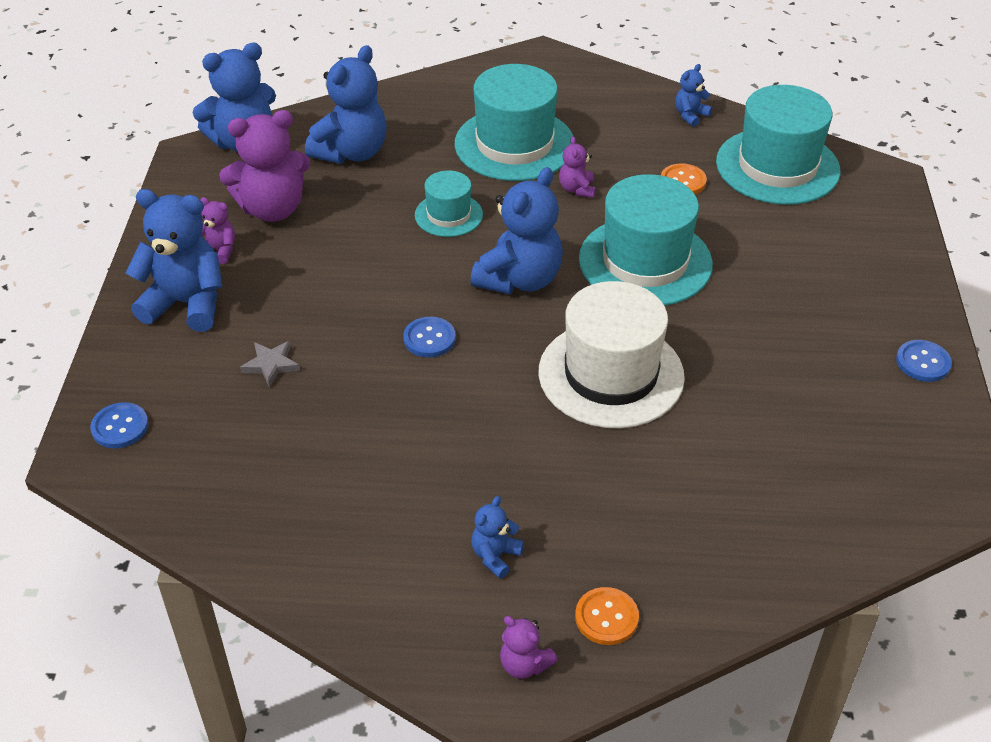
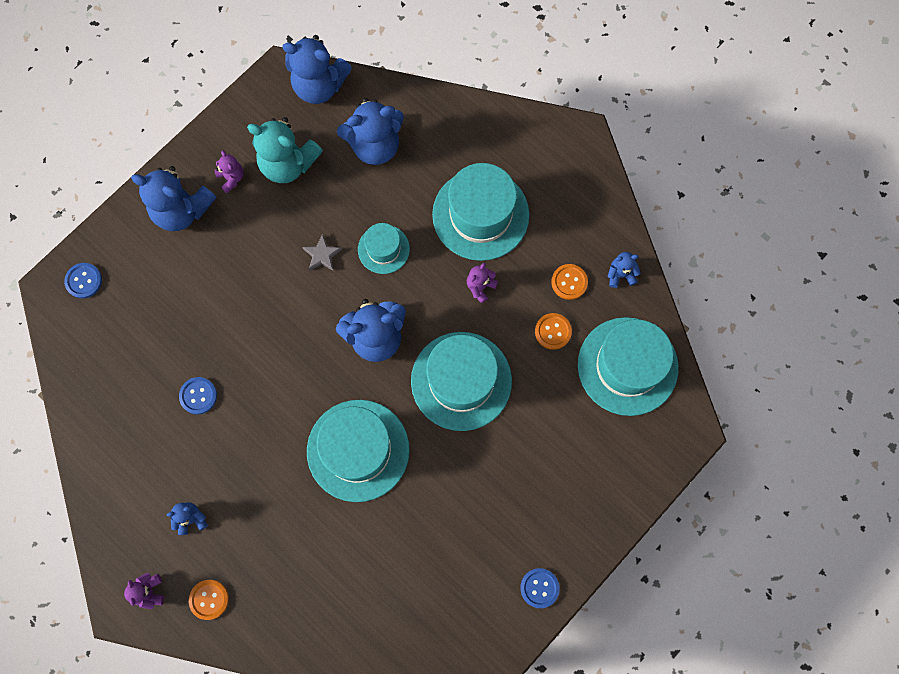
camera: 40 degrees right, 30 degrees up
blue teddy bear [126,189,223,332] -> blue teddy bear turned 150 degrees clockwise [131,166,216,231]
purple teddy bear [219,110,310,222] -> turquoise teddy bear [247,117,323,183]
grey star [240,341,300,387] -> grey star moved to [302,234,342,271]
blue button [403,317,456,357] -> blue button moved to [179,377,217,414]
white hat [539,281,685,428] -> turquoise hat [307,400,410,502]
none -> orange button [551,264,588,300]

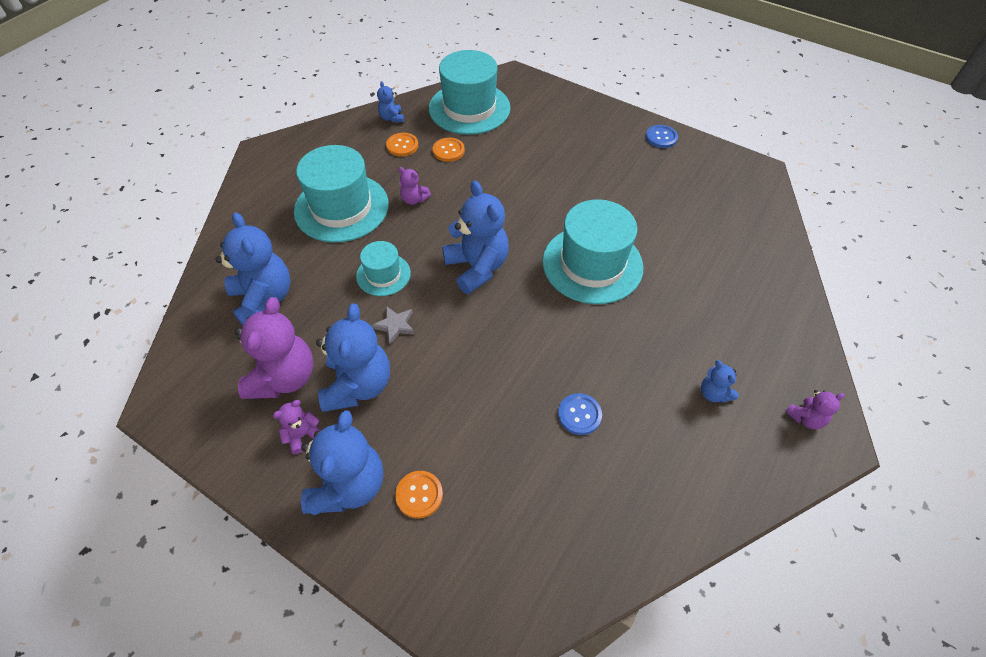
camera: 100 degrees left, 20 degrees down
blue button [64,263,102,299] -> none
orange button [189,580,229,620] -> orange button moved to [395,471,443,519]
turquoise teddy bear [247,117,323,183] -> purple teddy bear [235,297,313,399]
blue teddy bear [282,35,352,104] -> blue teddy bear moved to [316,304,390,412]
turquoise hat [411,332,512,431] -> none

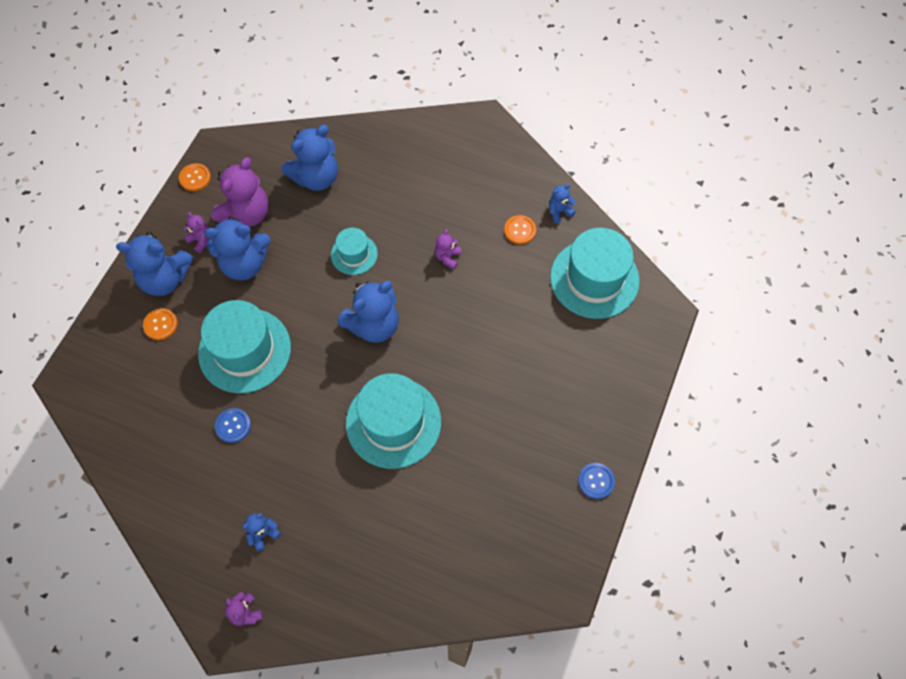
camera: 80 degrees right, 10 degrees up
purple teddy bear [235,297,313,399] -> purple teddy bear turned 60 degrees counterclockwise [212,157,269,227]
turquoise hat [294,145,389,243] -> turquoise hat moved to [198,300,291,393]
grey star [372,306,415,344] -> none
orange button [433,138,465,162] -> orange button moved to [179,163,211,191]

